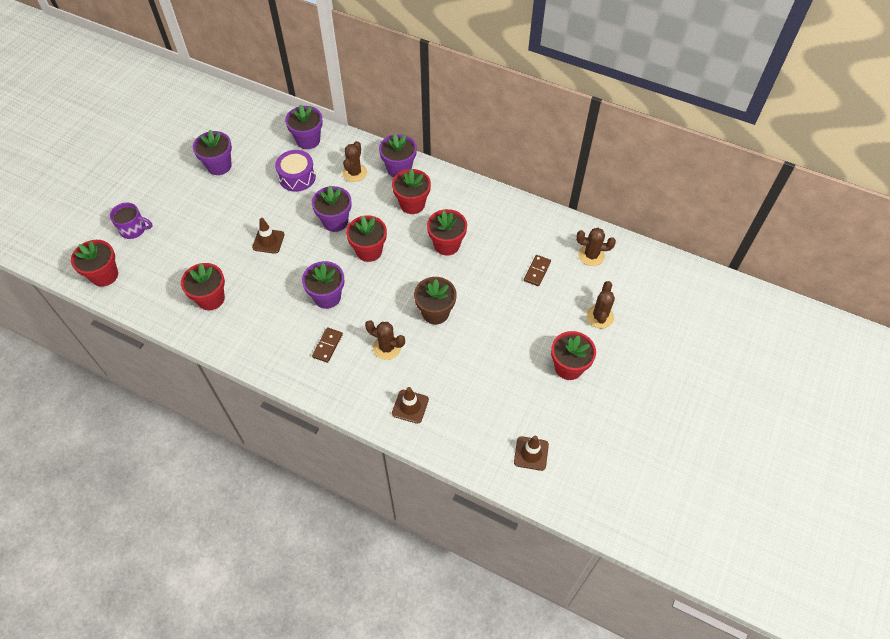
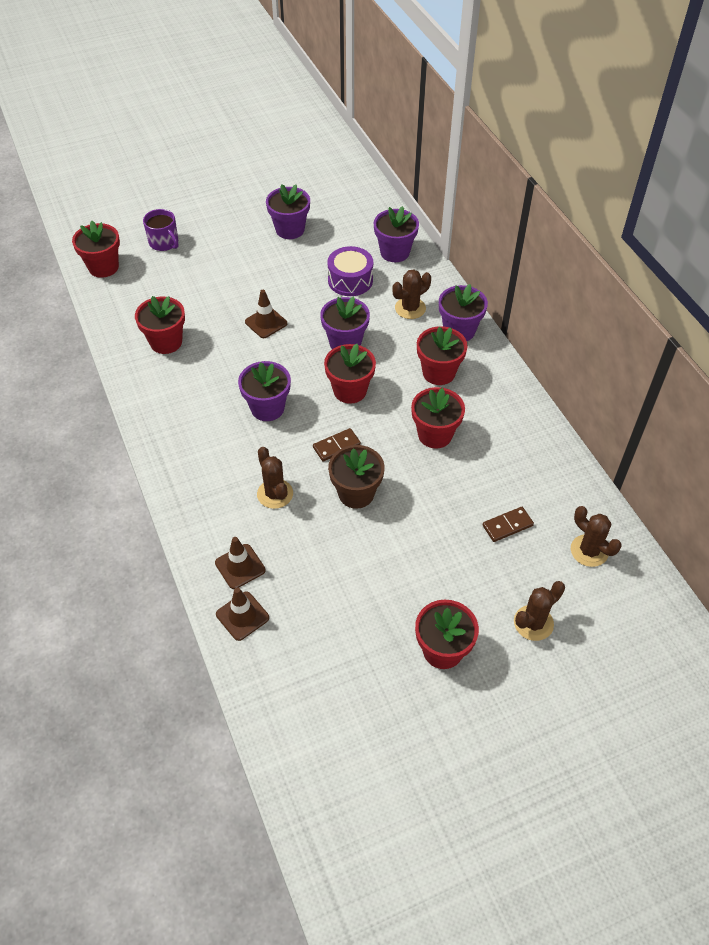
camera: 40 degrees right, 5 degrees down
brown domino [312,328,343,363] -> brown domino moved to [313,428,361,461]
brown traffic cone [514,435,549,471] -> brown traffic cone moved to [216,587,269,641]

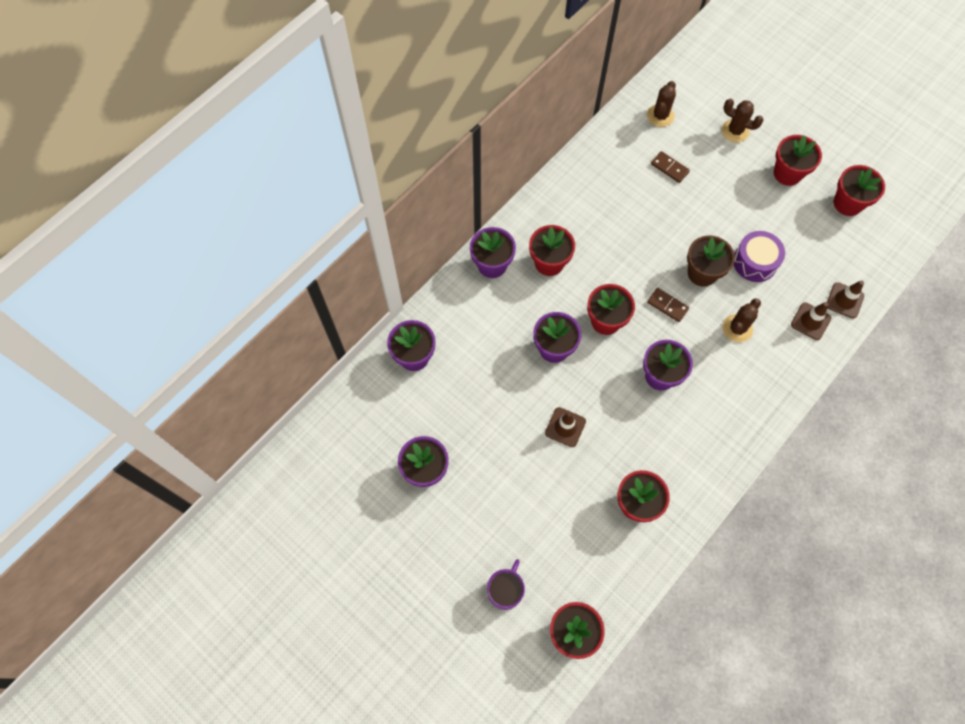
camera: 115 degrees left, 15 degrees up
purple drum [328,246,373,296] -> purple drum moved to [734,231,785,282]
brown cactus [393,269,431,319] -> none
red flower pot [411,387,465,449] -> red flower pot moved to [834,165,885,216]

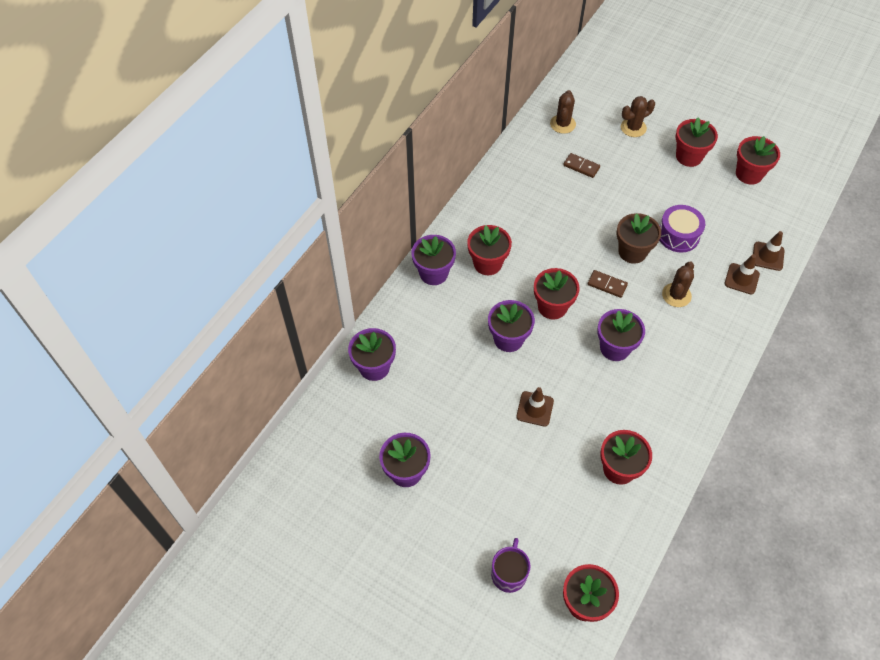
camera: 10 degrees left, 10 degrees down
brown cactus [722,99,763,143] -> brown cactus turned 45 degrees counterclockwise [621,96,655,137]

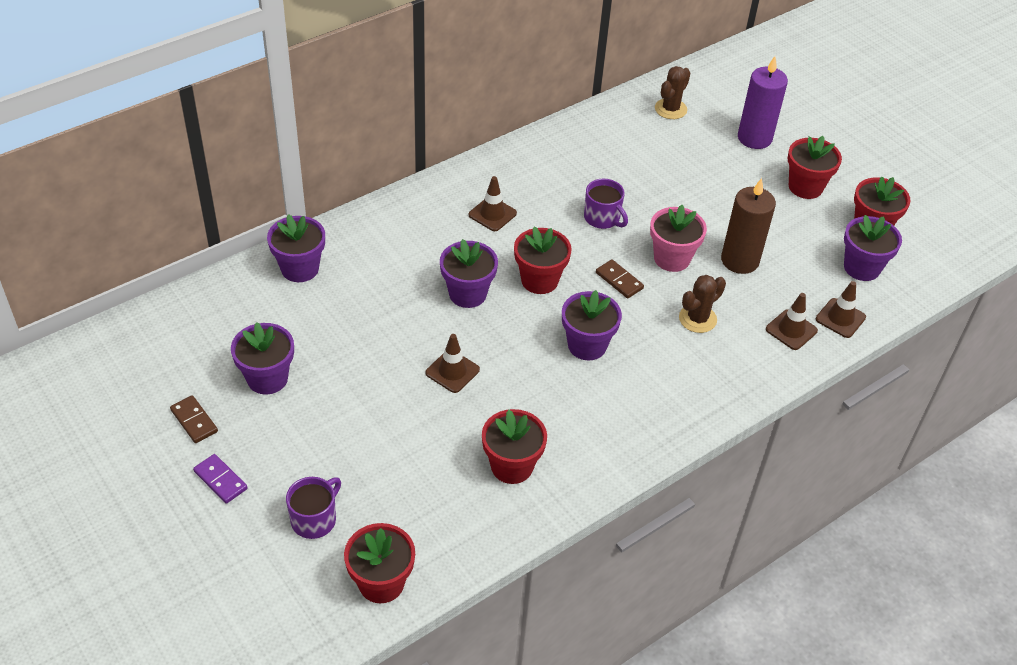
camera: 20 degrees right, 10 degrees down
purple flower pot [411,235,456,285] -> purple flower pot moved to [844,215,902,281]
red flower pot [467,225,512,275] -> brown traffic cone [469,176,517,231]
brown domino [563,153,600,178] -> brown domino moved to [170,395,218,443]
brown flower pot [617,213,661,264] -> pink flower pot [650,205,707,272]
brown cactus [621,96,655,137] -> purple candle [738,56,788,149]
purple drum [659,205,705,253] -> brown candle [721,178,776,274]
none -> purple domino [193,454,248,504]
none -> purple mug [584,179,628,229]

